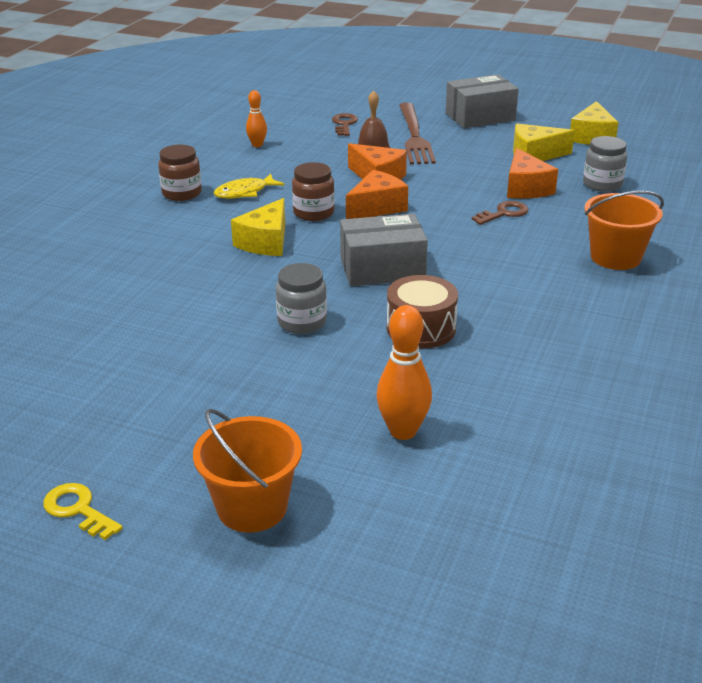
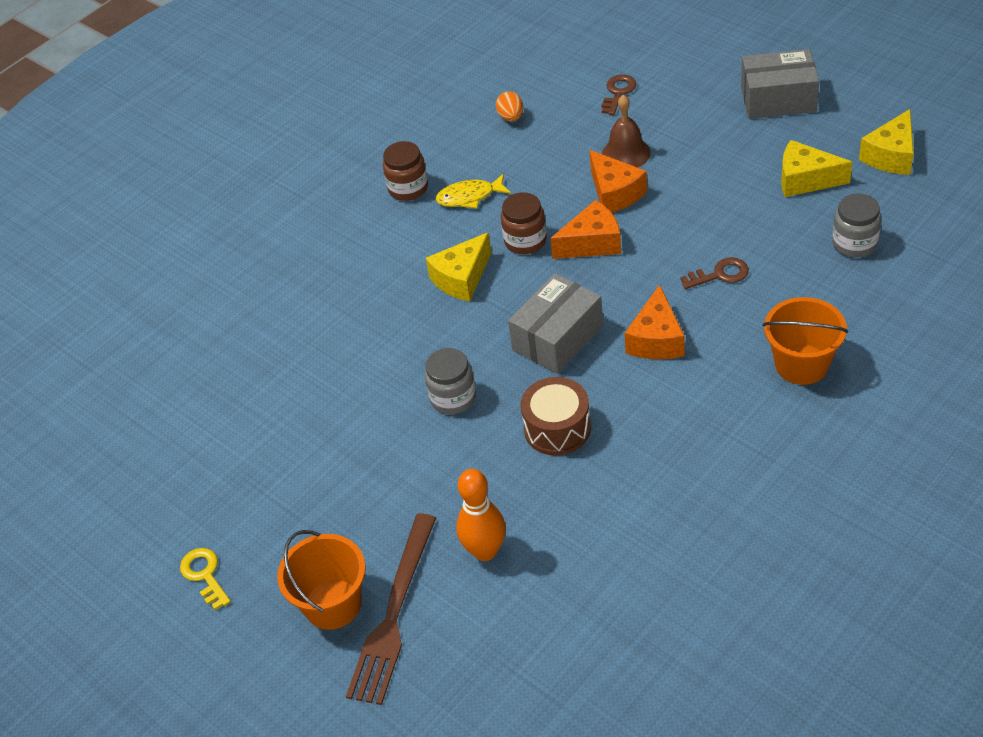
camera: 25 degrees right, 15 degrees up
orange bowling pin [246,90,267,147] -> orange egg [496,91,523,122]
grey box [340,213,428,286] -> grey box turned 60 degrees counterclockwise [508,273,603,374]
brown fork [399,103,436,164] -> brown fork moved to [346,514,436,705]
orange cheese [507,148,558,198] -> orange cheese moved to [625,285,685,359]

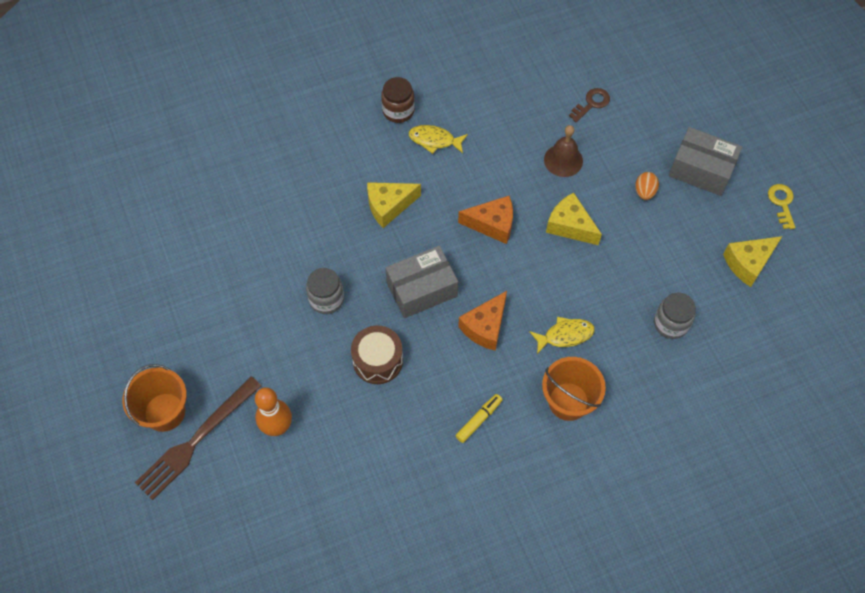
camera: 20 degrees right, 15 degrees up
yellow key [180,548,231,610] -> yellow key moved to [768,184,795,229]
orange egg [496,91,523,122] -> orange egg moved to [635,172,659,200]
brown jar [501,192,547,254] -> none
orange cheese [589,150,647,213] -> none
brown key [680,257,749,289] -> none
yellow cheese [781,140,852,197] -> yellow cheese moved to [546,192,602,245]
none -> yellow marker [455,394,502,443]
none -> yellow fish [529,317,595,354]

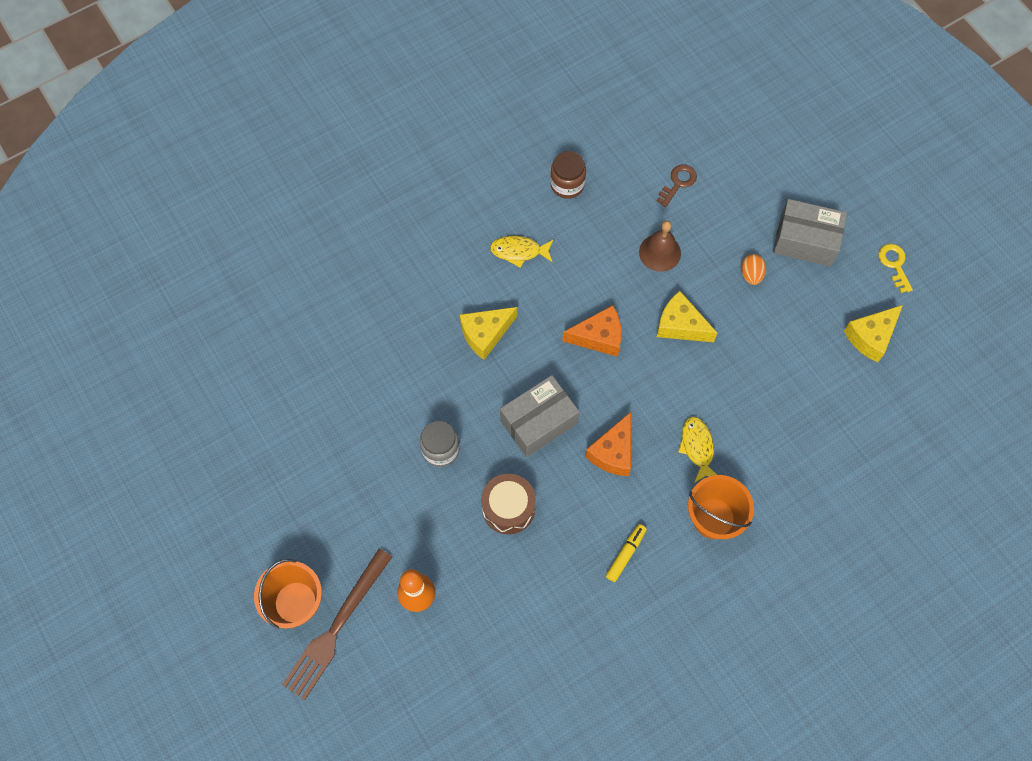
camera: 10 degrees left, 5 degrees up
brown jar [381,77,415,123] -> brown jar moved to [550,151,586,199]
yellow fish [529,317,595,354] -> yellow fish turned 75 degrees counterclockwise [678,417,717,483]
grey jar [654,293,696,339] -> none

